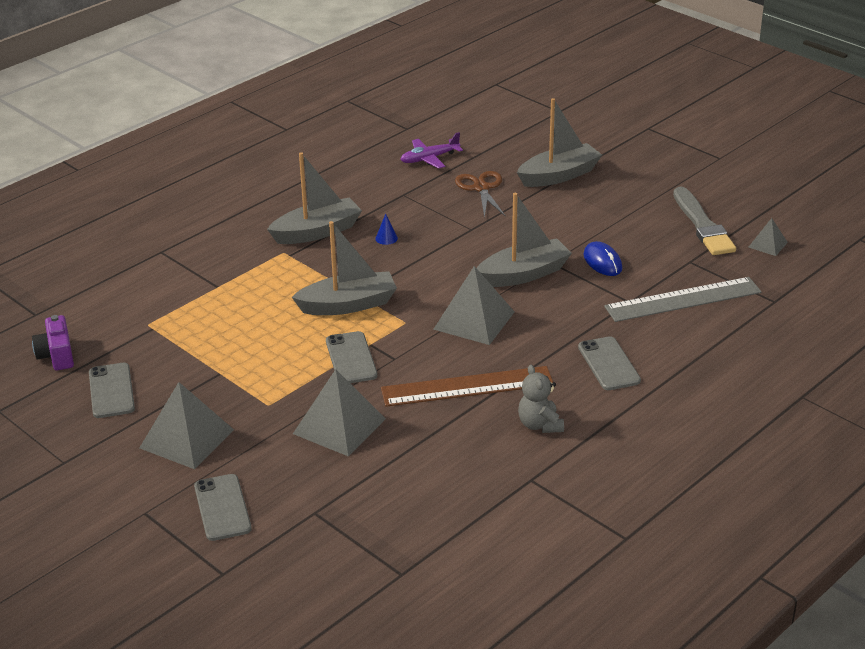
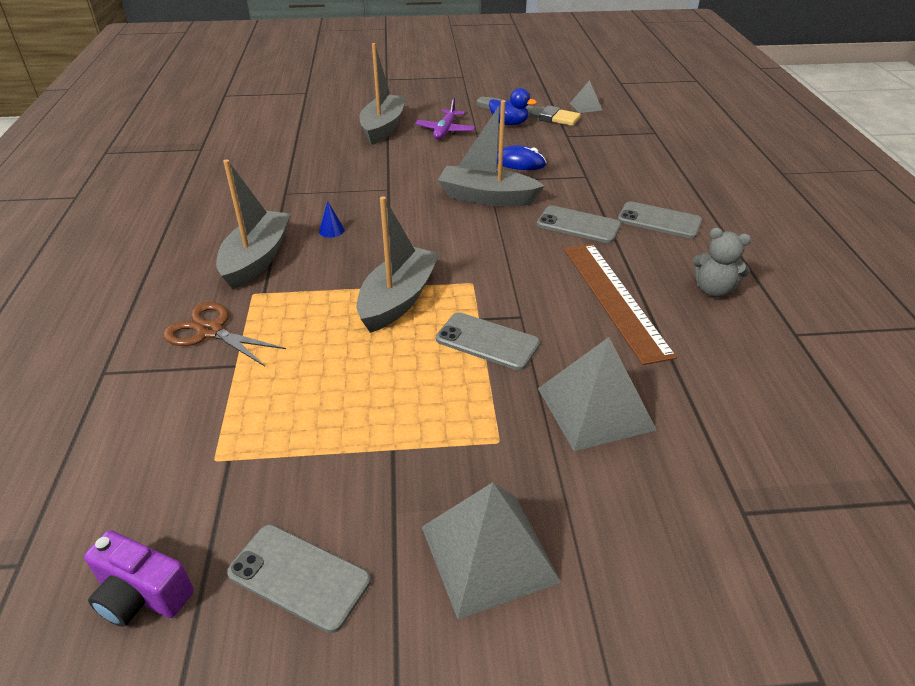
camera: 50 degrees left, 5 degrees up
grey phone [194,474,252,541] -> grey phone moved to [537,205,621,243]
brown ruler [381,366,553,407] -> brown ruler turned 45 degrees counterclockwise [564,244,677,365]
purple plane [400,132,463,169] -> purple plane moved to [415,98,476,139]
grey pyramid [433,266,514,345] -> none
brown scissors [455,171,506,218] -> brown scissors moved to [163,302,286,366]
grey boat [477,193,572,287] -> grey boat turned 90 degrees counterclockwise [438,100,544,206]
grey ruler [604,277,762,322] -> none
none -> blue duck [489,88,537,126]

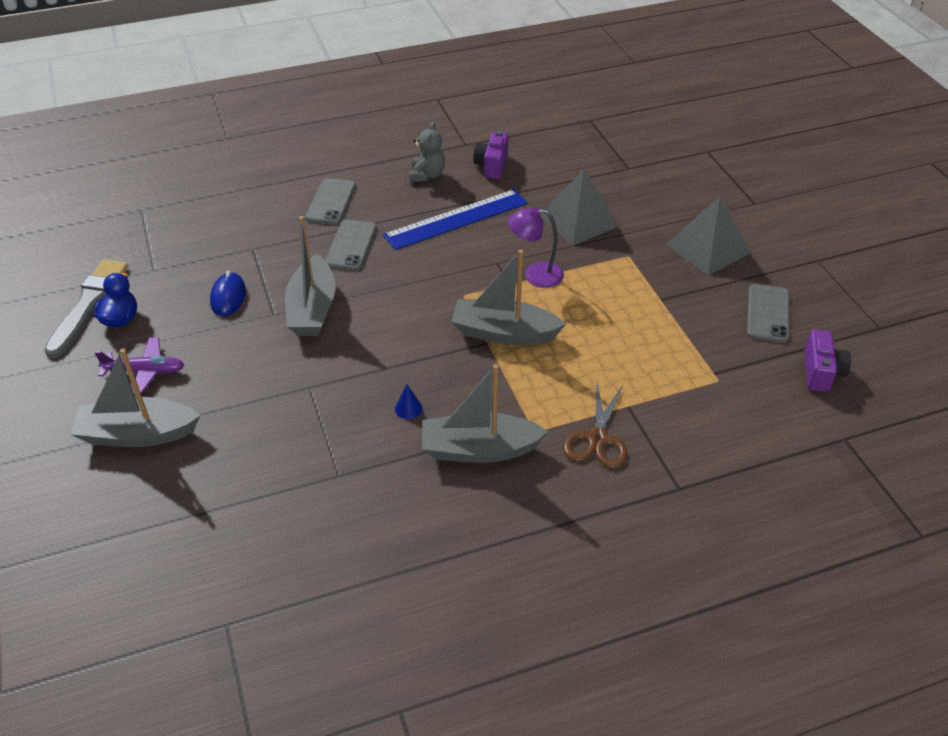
camera: 105 degrees left, 5 degrees up
grey phone [436,312,540,370] -> purple lamp [508,207,564,288]
brown ruler [564,244,677,365] -> blue ruler [383,189,528,250]
grey pyramid [570,80,602,113] -> none
none -> purple camera [473,131,509,179]

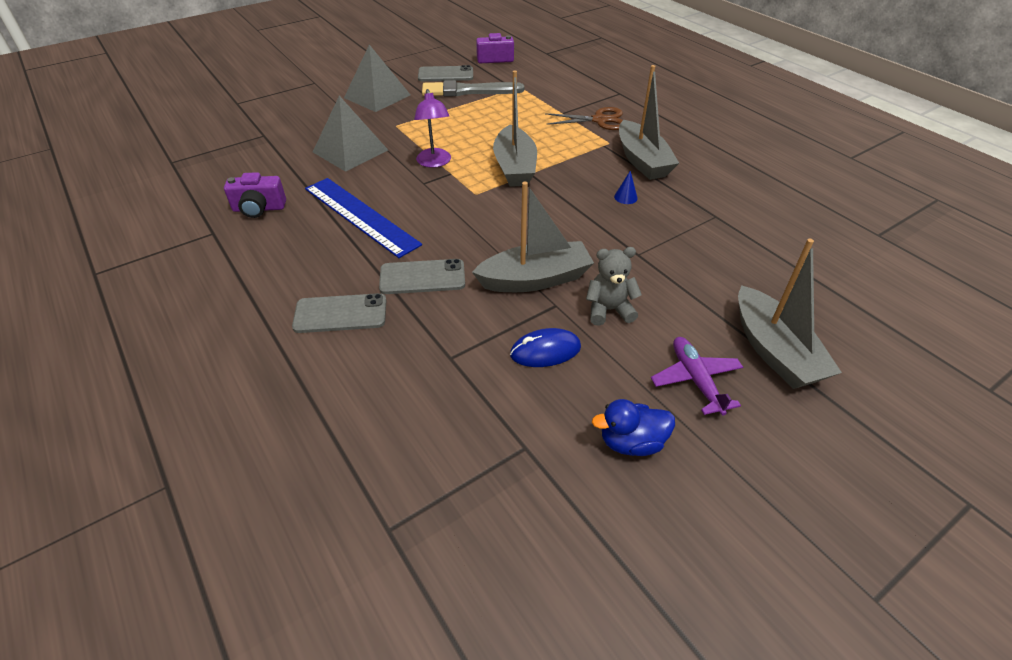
camera: 105 degrees left, 0 degrees up
grey brush [44,259,128,358] -> grey brush moved to [422,80,524,97]
grey teddy bear [409,122,445,182] -> grey teddy bear moved to [586,247,642,326]

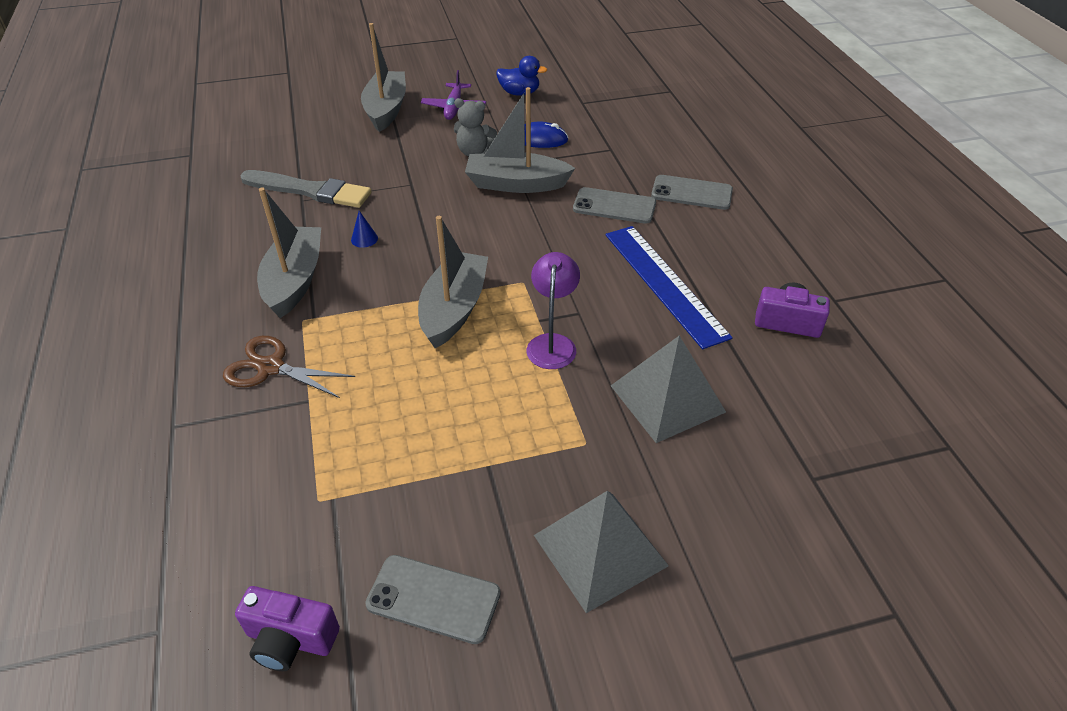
camera: 160 degrees left, 0 degrees up
grey brush [422,80,524,97] -> grey brush moved to [240,170,372,208]

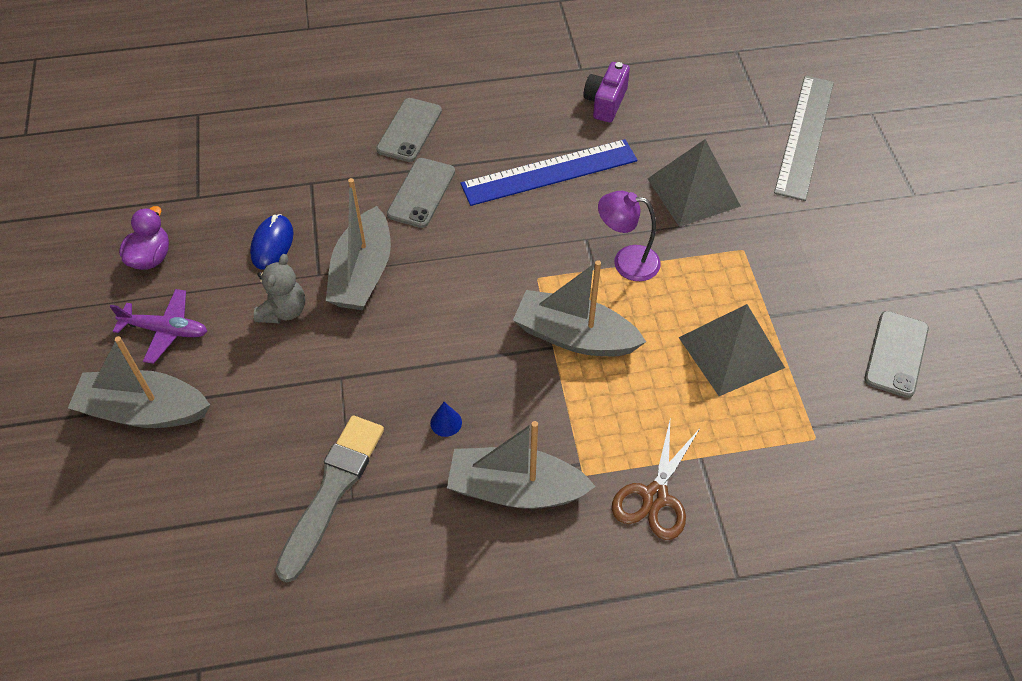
camera: 85 degrees left, 10 degrees up
purple camera [235,586,340,671] -> none
blue duck [496,56,547,96] -> purple duck [119,206,169,270]
grey pyramid [534,491,669,613] -> grey pyramid moved to [678,304,785,396]
none -> grey ruler [774,75,834,201]

